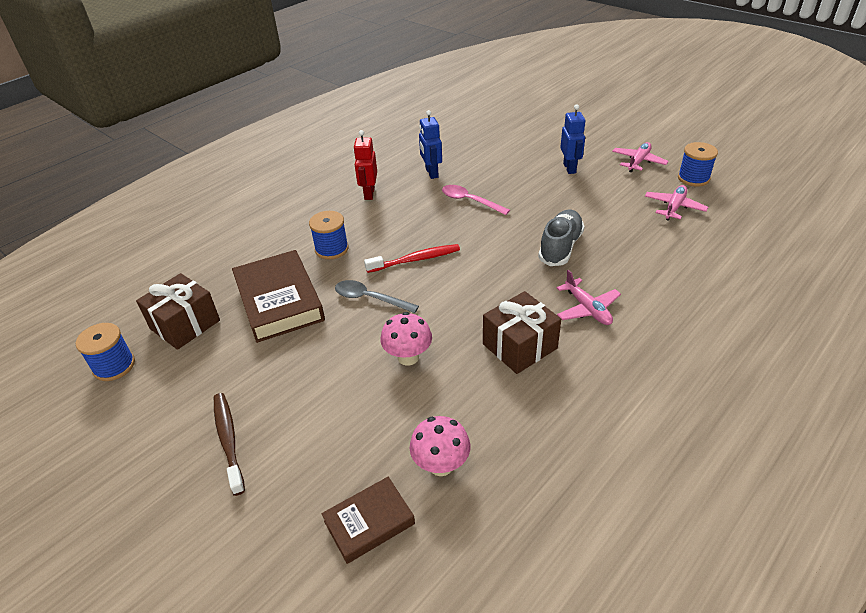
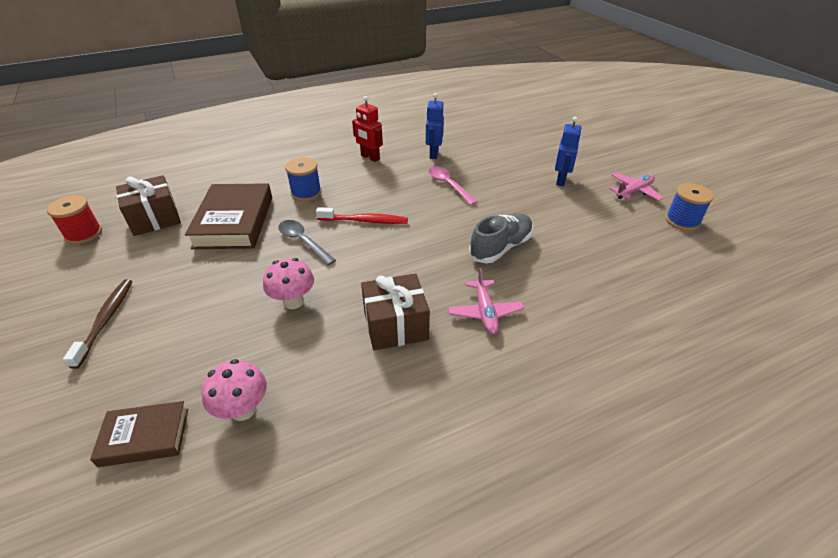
camera: 20 degrees right, 0 degrees up
blue spool [76,323,135,381] -> red spool [47,195,102,244]
red robot [353,130,377,200] -> red robot turned 75 degrees counterclockwise [352,96,383,162]
pink plane [645,185,708,221] -> none

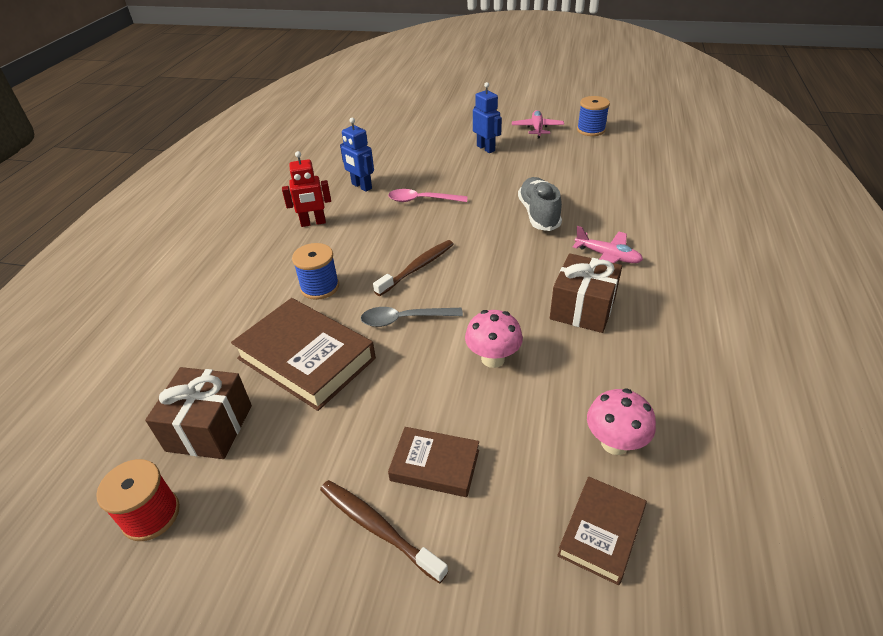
camera: 50 degrees left, 0 degrees up
red toothbrush [316,207,408,224] -> brown toothbrush [373,240,454,296]
none -> brown book [388,427,479,497]

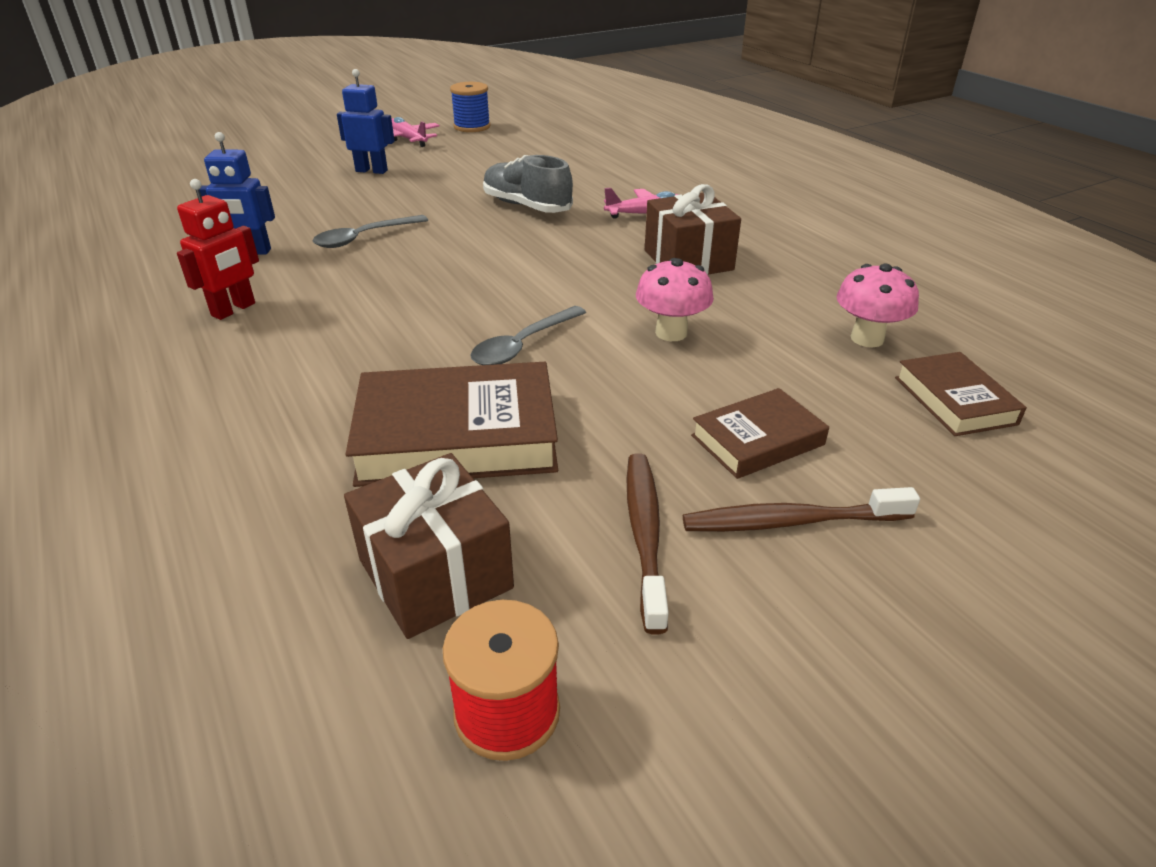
camera: 45 degrees left, 5 degrees down
blue spool [292,243,339,300] -> none
brown toothbrush [373,240,454,296] -> brown toothbrush moved to [627,453,669,634]
pink spoon [388,189,468,202] -> grey spoon [312,215,428,248]

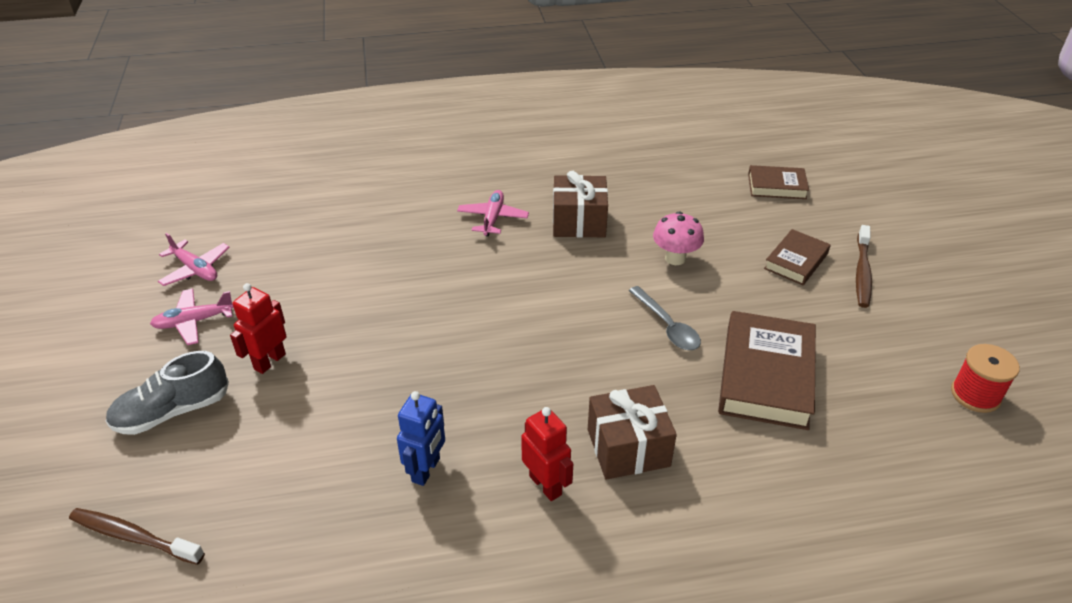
camera: 70 degrees left, 5 degrees up
grey spoon [312,215,428,248] -> none
blue robot [337,69,395,174] -> red robot [230,283,286,374]
brown gift [344,453,514,639] -> brown gift moved to [588,385,677,480]
blue spool [450,82,491,132] -> pink plane [158,233,230,286]
grey shoe [483,155,573,213] -> grey shoe moved to [105,351,229,435]
brown toothbrush [627,453,669,634] -> brown toothbrush moved to [69,508,205,565]
brown book [691,388,829,479] -> brown book turned 45 degrees clockwise [764,229,831,285]
pink mushroom [837,263,919,347] -> none

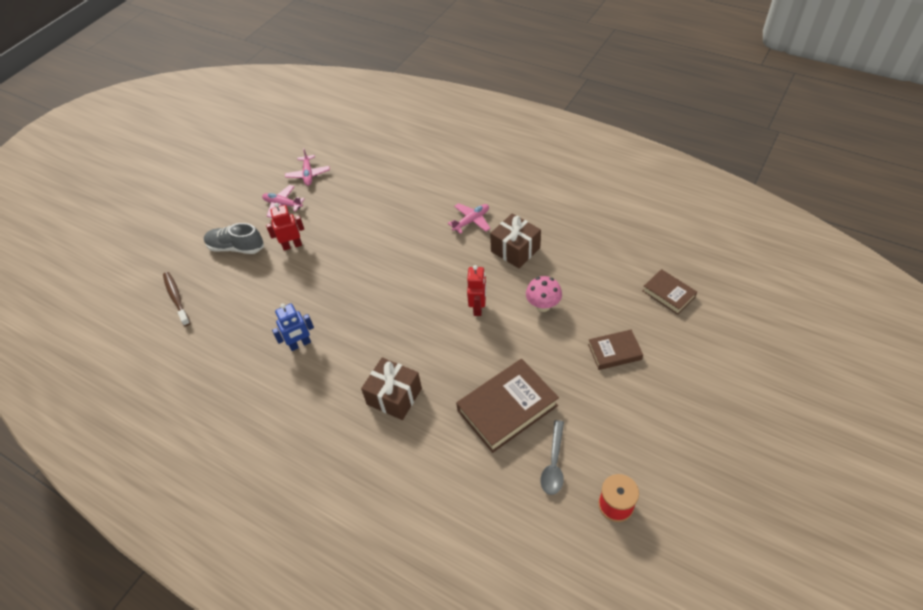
camera: 45 degrees right, 10 degrees up
red robot [521,407,573,501] -> red robot moved to [467,265,486,316]
grey spoon [629,286,701,350] -> grey spoon moved to [541,420,564,495]
brown toothbrush [856,225,872,308] -> none

